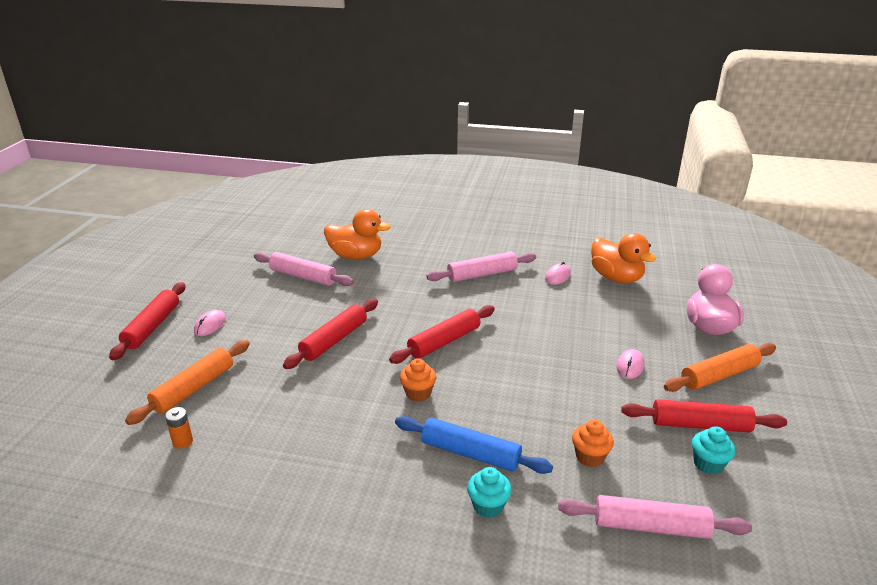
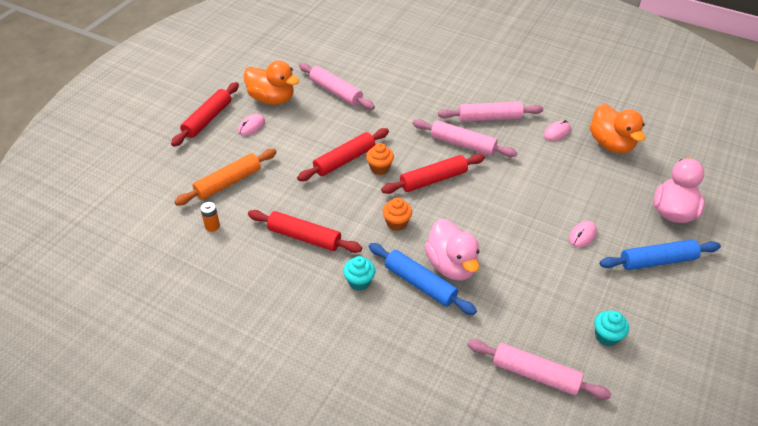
camera: 15 degrees right, 15 degrees up
orange duck [324,209,391,259] -> orange duck moved to [244,61,299,105]
turquoise cupcake [467,467,512,518] -> turquoise cupcake moved to [343,256,375,291]
orange cupcake [572,419,614,467] -> orange cupcake moved to [366,143,394,175]
red rolling pin [621,399,787,433] -> red rolling pin moved to [248,210,362,253]
orange rolling pin [664,343,776,392] -> blue rolling pin [600,239,721,270]
none -> pink rolling pin [413,119,517,157]
none -> pink duck [425,219,479,281]

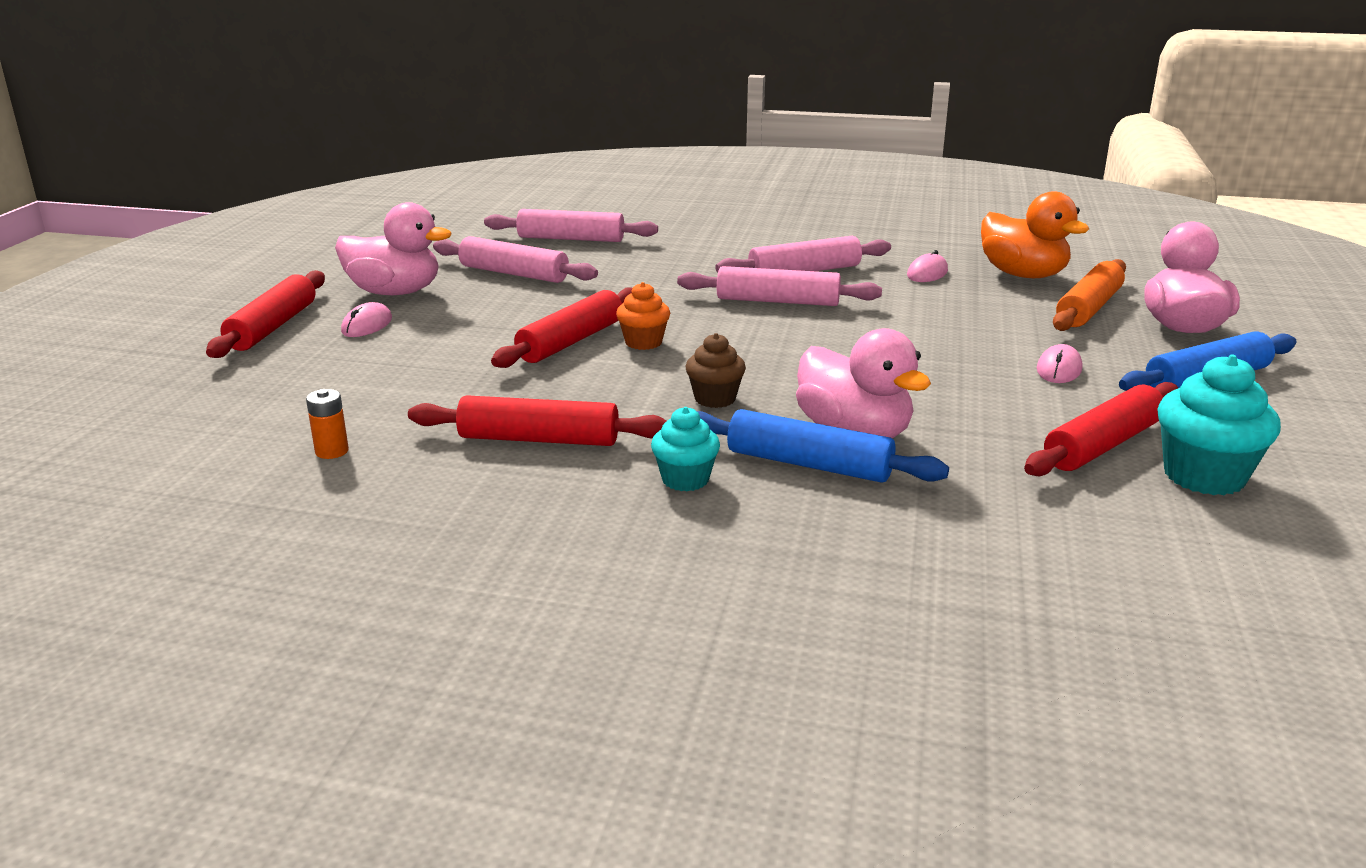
camera: 15 degrees left, 20 degrees down
orange rolling pin [174,149,277,206] -> orange rolling pin moved to [1053,259,1126,331]
orange duck [244,61,299,105] -> pink duck [335,202,451,295]
red rolling pin [381,154,485,194] -> red rolling pin moved to [1024,382,1178,476]
orange cupcake [382,198,412,231] -> brown cupcake [686,333,746,408]
pink rolling pin [467,339,611,399] -> pink rolling pin moved to [484,209,658,242]
turquoise cupcake [594,311,629,346] -> turquoise cupcake [1157,354,1281,495], size x1.64

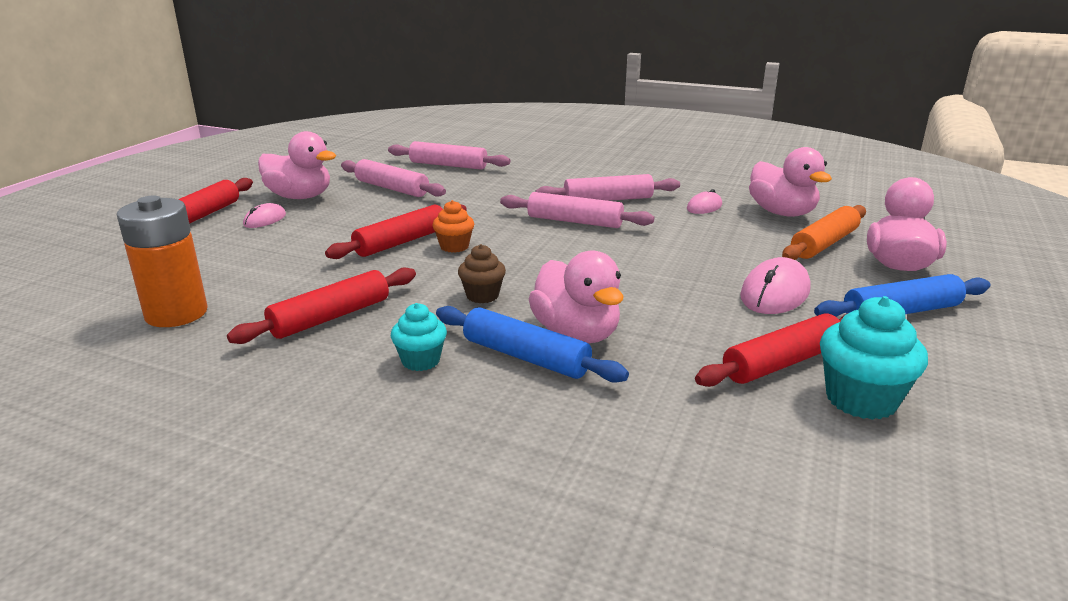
camera: 10 degrees right, 0 degrees up
orange battery [306,389,349,459] -> orange battery [117,196,208,327], size x2.39
red rolling pin [408,395,667,446] -> red rolling pin turned 60 degrees counterclockwise [227,267,416,344]
orange duck [981,191,1089,278] -> pink duck [749,147,832,217]
pink mouse [1037,344,1082,383] -> pink mouse [740,257,811,314], size x1.72

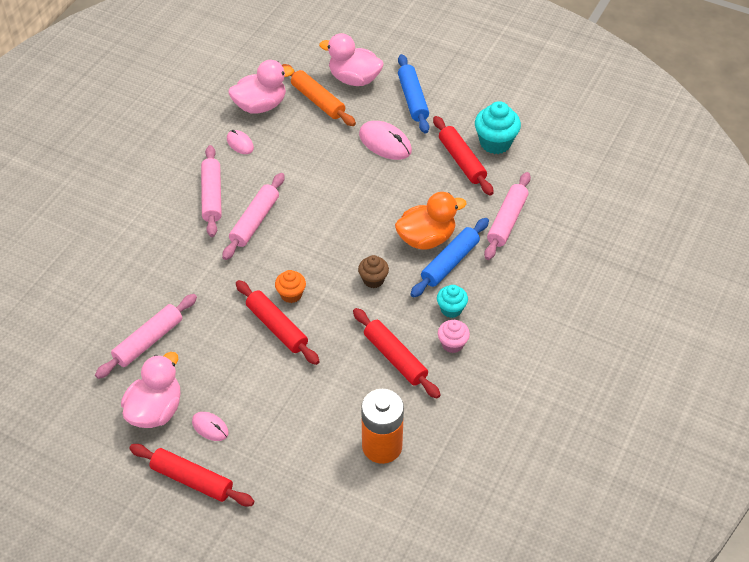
camera: 85 degrees left, 25 degrees up
pink rolling pin [388,141,510,170] -> pink rolling pin moved to [484,172,531,260]
pink duck [529,250,624,343] -> orange duck [395,192,467,250]
none -> pink cupcake [438,320,470,353]

